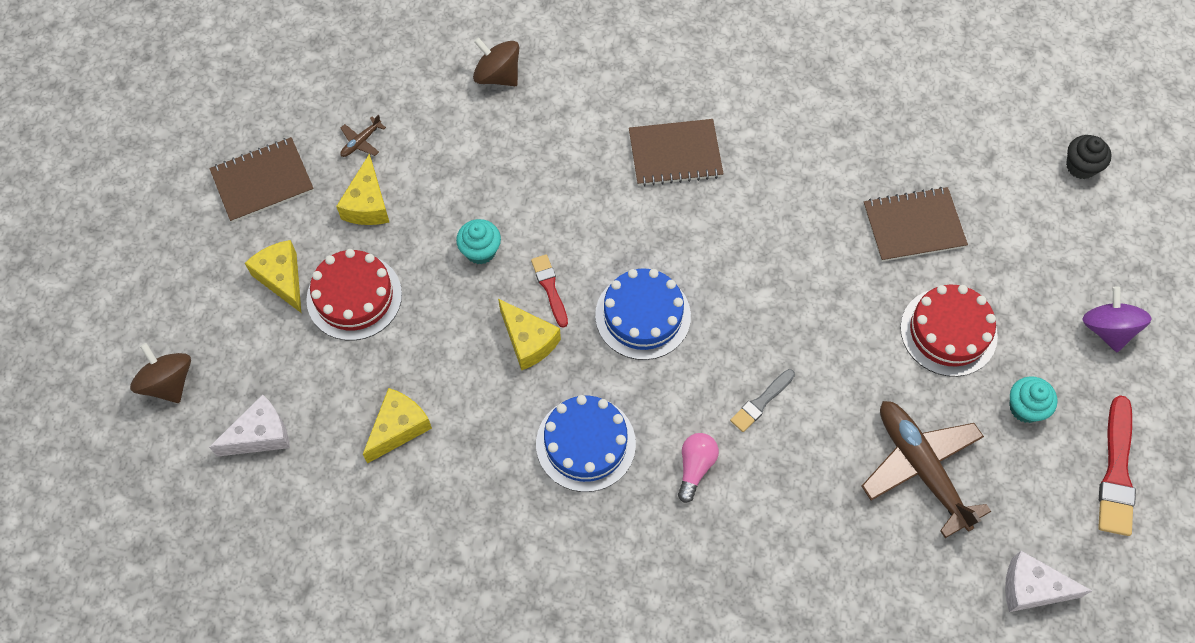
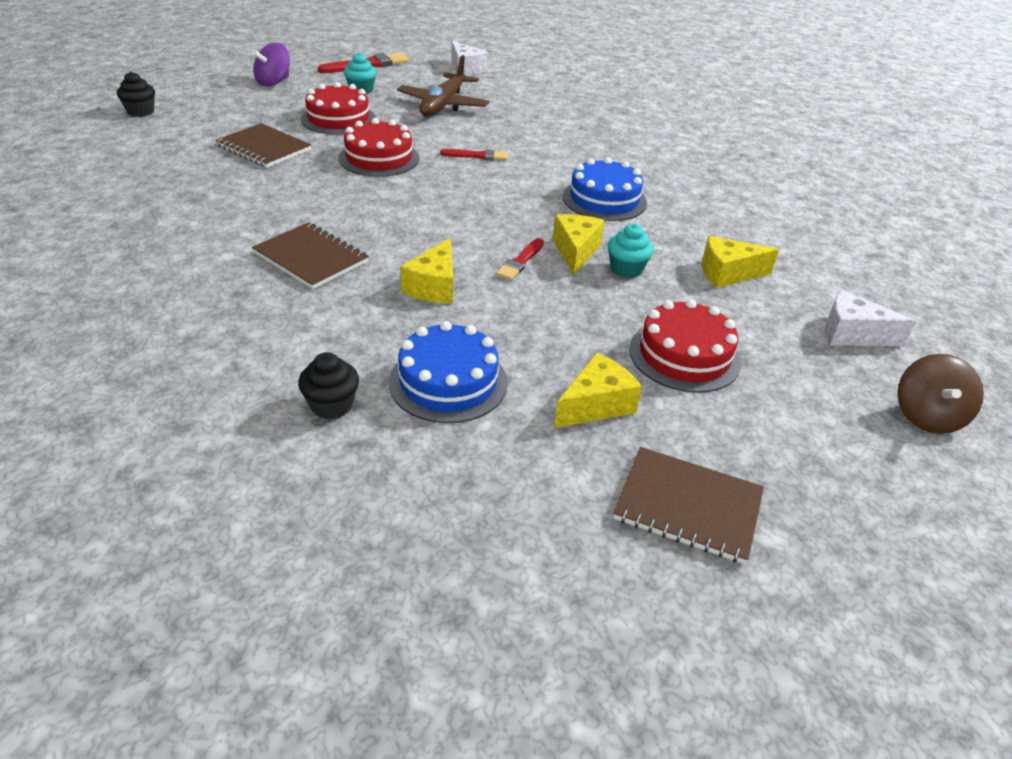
camera: 135 degrees left, 25 degrees down
yellow cheese [245,240,301,313] -> yellow cheese moved to [401,238,453,304]
brown plane [340,114,386,157] -> none
turquoise cupcake [456,219,501,264] -> turquoise cupcake moved to [608,224,654,278]
brown spinning top [473,37,519,86] -> black cupcake [298,352,359,420]
blue cake [595,268,691,360] -> blue cake moved to [389,321,508,423]
pink light bulb [678,433,719,503] -> none
grey brush [730,369,795,432] -> red brush [440,149,508,161]
none -> red cake [338,118,419,177]

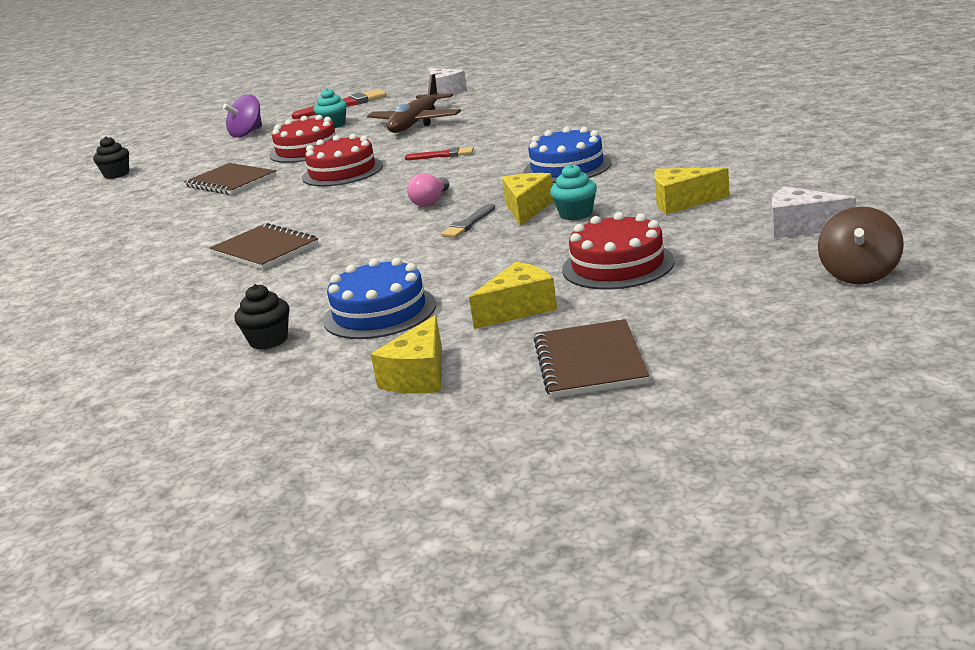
camera: 10 degrees right, 15 degrees down
yellow cheese [401,238,453,304] -> yellow cheese moved to [371,315,442,393]
red brush [496,238,544,280] -> grey brush [441,203,495,238]
brown notebook [613,447,764,564] -> brown notebook turned 60 degrees clockwise [534,319,649,398]
none -> pink light bulb [407,173,449,207]

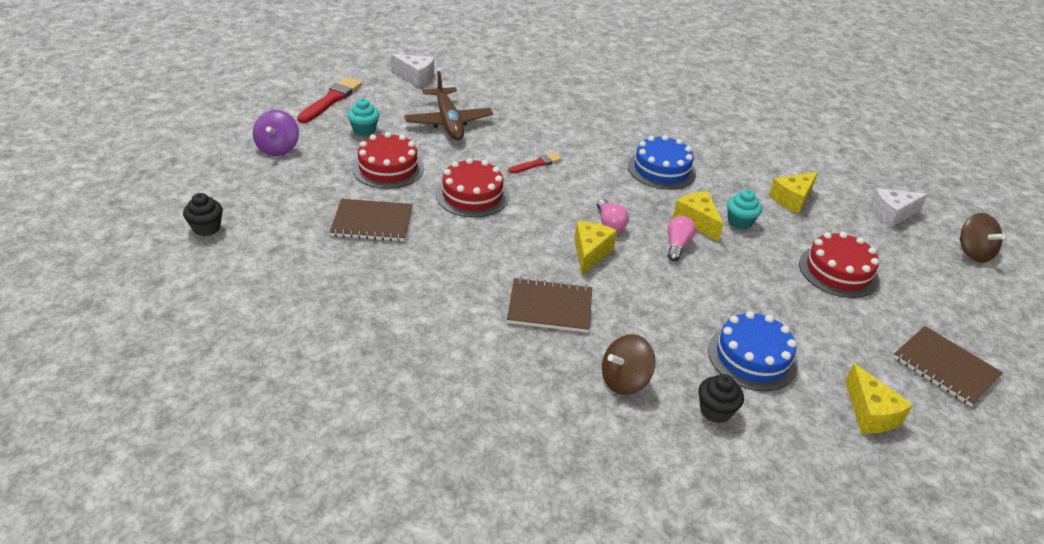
camera: 45 degrees left, 15 degrees up
grey brush [441,203,495,238] -> pink light bulb [668,216,696,261]
yellow cheese [469,262,557,329] -> yellow cheese moved to [574,221,617,275]
none -> brown spinning top [602,334,655,395]

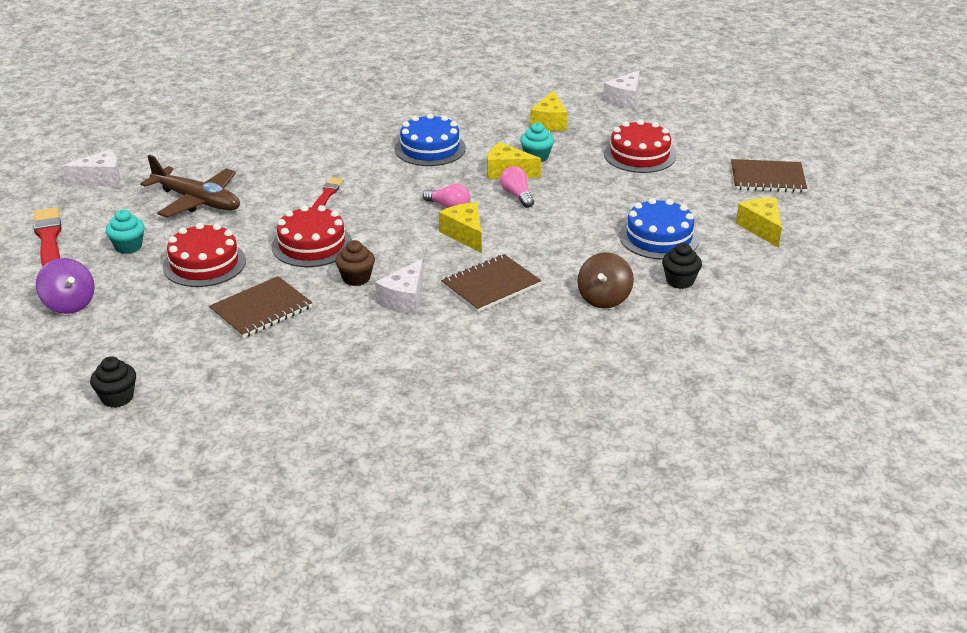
camera: 40 degrees left, 5 degrees down
yellow cheese [845,363,913,434] -> yellow cheese turned 135 degrees counterclockwise [736,197,782,248]
brown spinning top [960,213,1005,263] -> none
none -> brown cupcake [335,240,375,286]
none -> white cheese [375,259,424,314]

